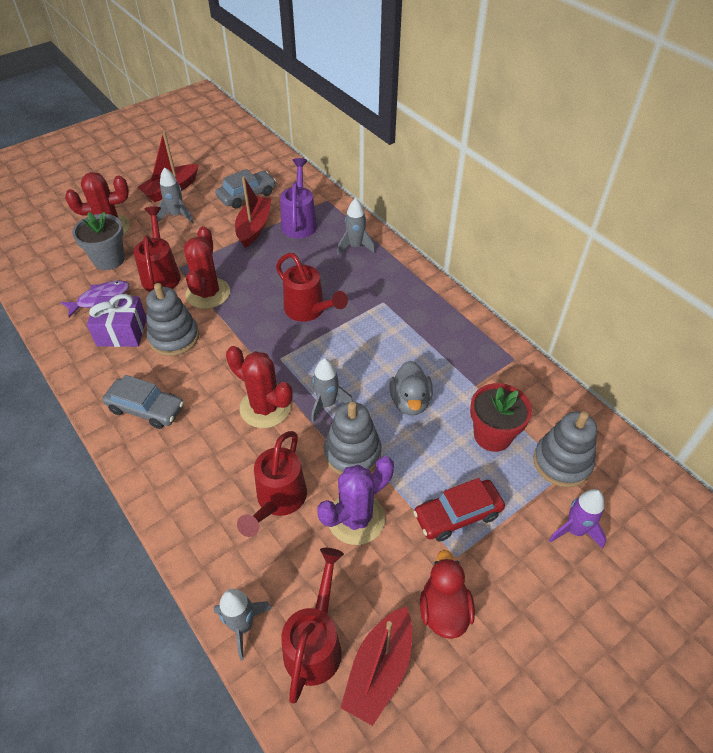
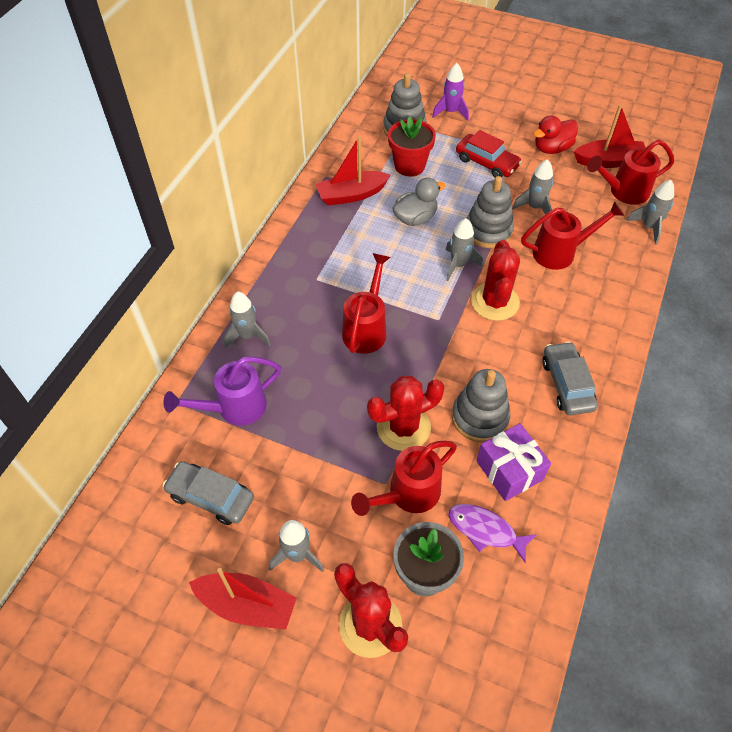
camera: 120 degrees left, 5 degrees up
red boat [235,176,272,248] -> red boat moved to [315,136,390,206]
purple cactus [317,456,394,545] -> grey rocket [512,159,553,214]

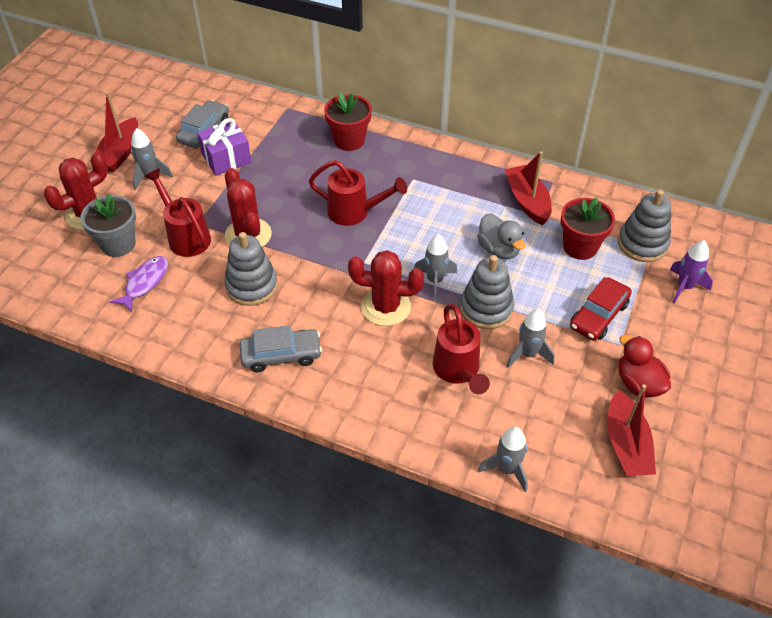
camera: 90 degrees right, 5 degrees down
purple watering can [163,356,281,426] -> none
grey rocket [224,292,271,349] -> red flower pot [324,92,372,151]
purple gift [476,423,551,501] -> purple gift moved to [197,118,252,176]
red watering can [587,139,674,205] -> none

